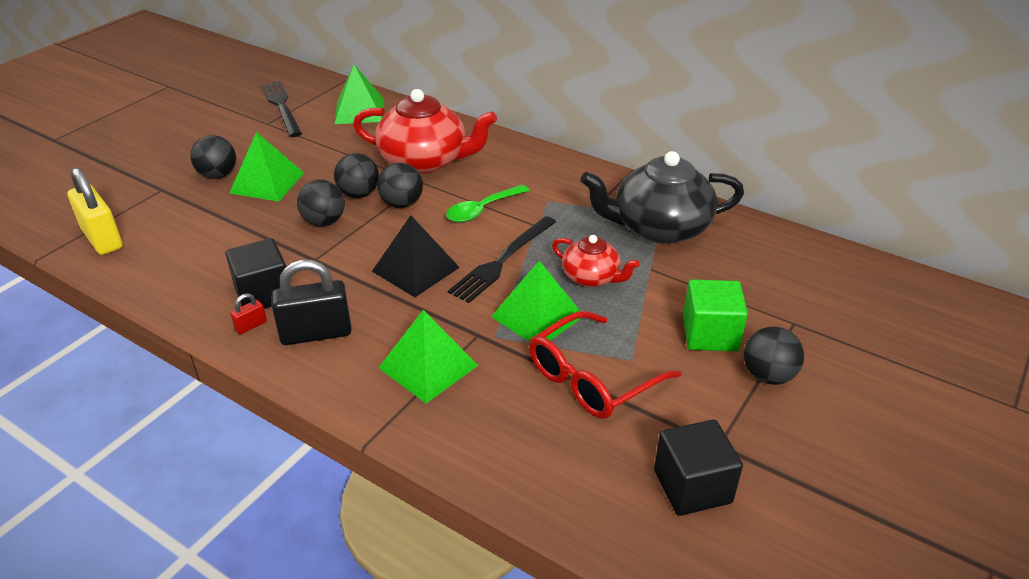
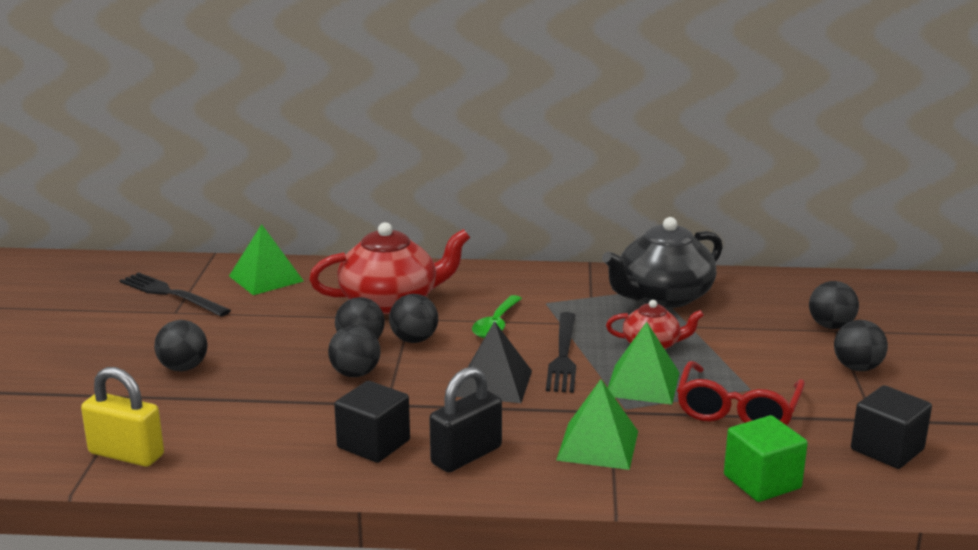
camera: 30 degrees left, 15 degrees down
green pyramid [230,132,304,202] -> none
red padlock [230,293,267,334] -> none
green cube [683,279,748,351] -> green cube moved to [724,415,808,502]
none -> black ball [809,281,859,329]

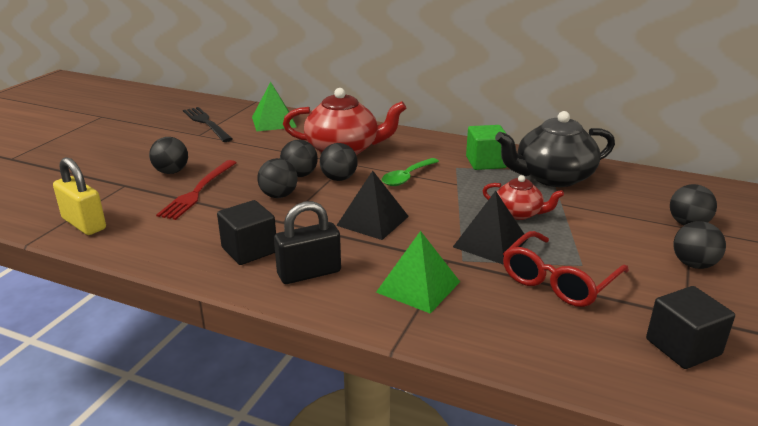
camera: 20 degrees right, 5 degrees up
black fork [546,312,576,393] -> none
green pyramid [608,322,680,405] -> black pyramid [453,191,528,265]
green cube [724,415,808,502] -> green cube moved to [466,125,507,170]
none -> red fork [156,160,236,220]

